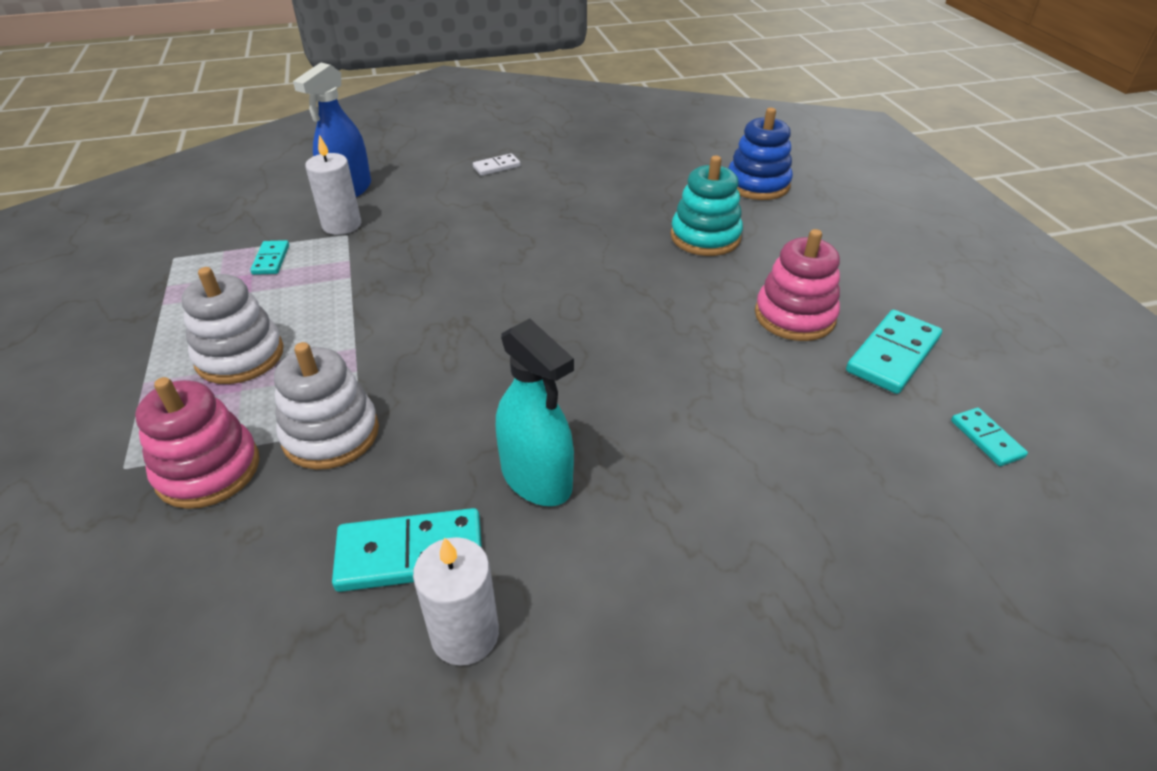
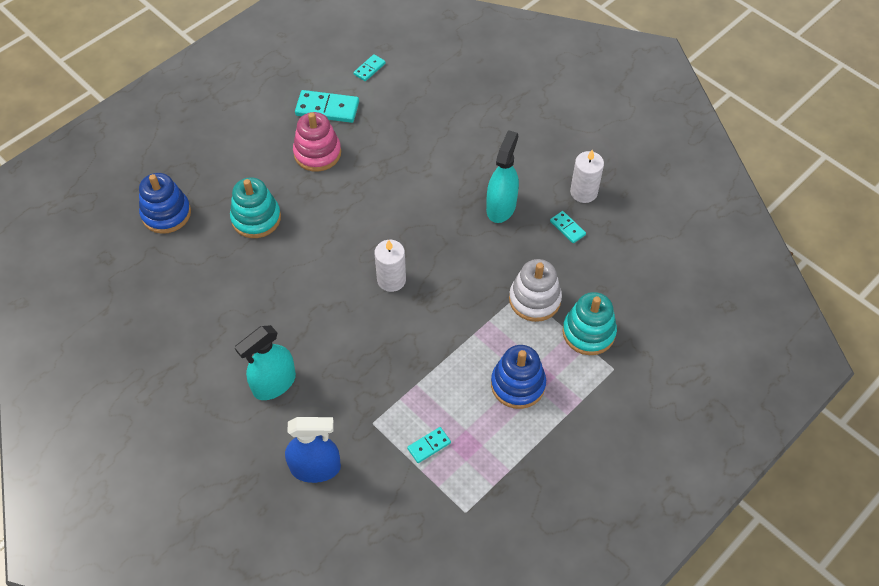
camera: 120 degrees left, 15 degrees up
pink stacking toy [135,377,259,509] -> turquoise stacking toy [562,292,617,355]
white stacking toy [181,267,283,384] -> blue stacking toy [491,345,546,409]
white candle [305,135,361,235] -> white candle moved to [375,240,406,292]
turquoise domino [332,508,482,592] -> turquoise domino [550,211,586,243], size x0.55
white domino [473,153,521,176] -> none
none -> turquoise spray bottle [235,325,296,400]

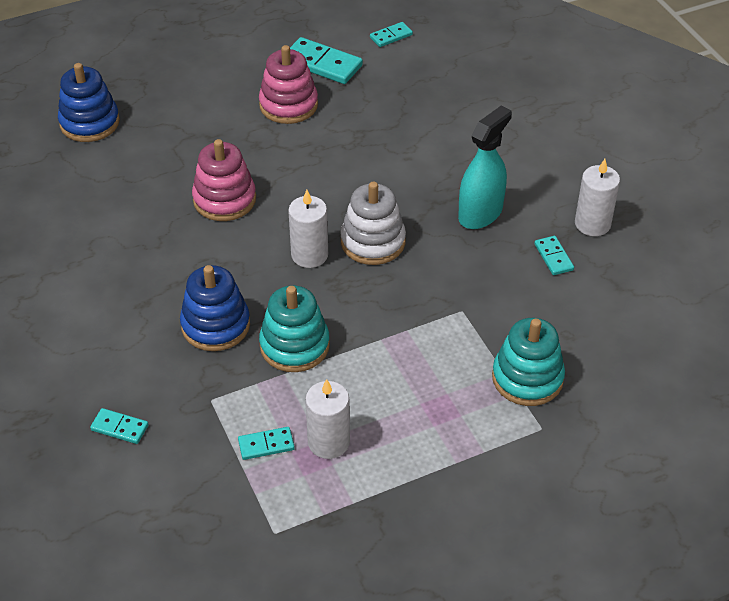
camera: 20 degrees right, 10 degrees down
turquoise stacking toy [230,177,281,238] -> turquoise stacking toy moved to [259,286,330,372]
turquoise spray bottle [235,325,296,400] -> none
blue spray bottle [285,417,341,483] -> turquoise domino [90,408,149,444]
blue stacking toy [491,345,546,409] -> blue stacking toy moved to [180,265,250,351]
white stacking toy [509,259,562,322] -> white stacking toy moved to [340,181,406,265]
none -> pink stacking toy [192,139,256,221]
none -> white candle [305,379,350,459]

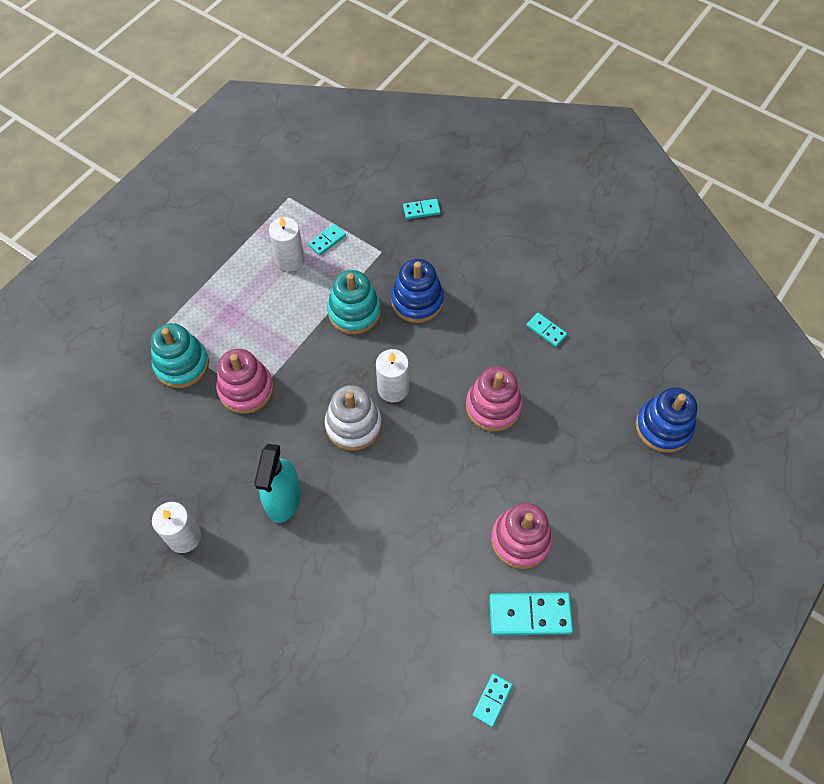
camera: 150 degrees right, 15 degrees up
turquoise domino [534,236,574,275] -> turquoise domino moved to [526,313,567,347]
none -> pink stacking toy [216,349,274,414]

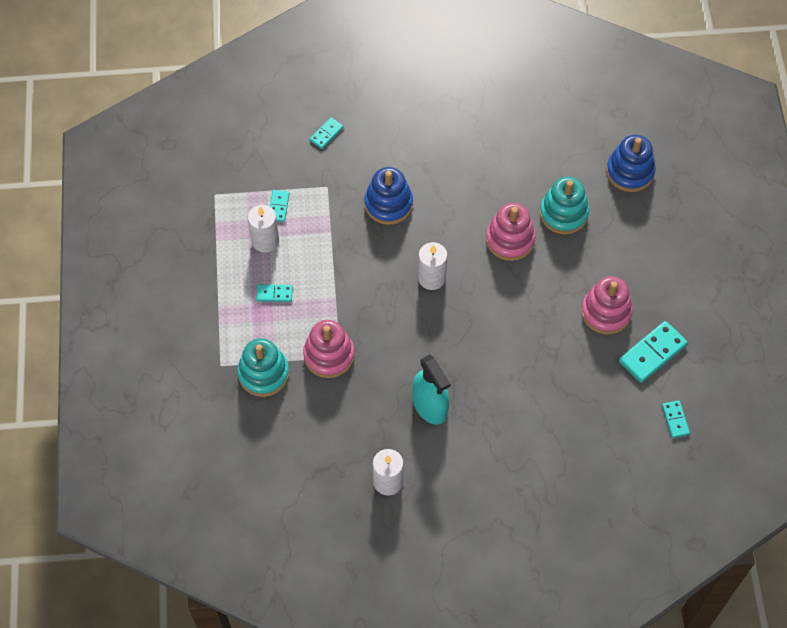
camera: 40 degrees left, 0 degrees up
white stacking toy [325,385,382,451] -> none
turquoise stacking toy [327,270,381,334] -> turquoise stacking toy moved to [540,177,589,234]
turquoise domino [526,313,567,347] -> turquoise domino moved to [256,284,293,302]

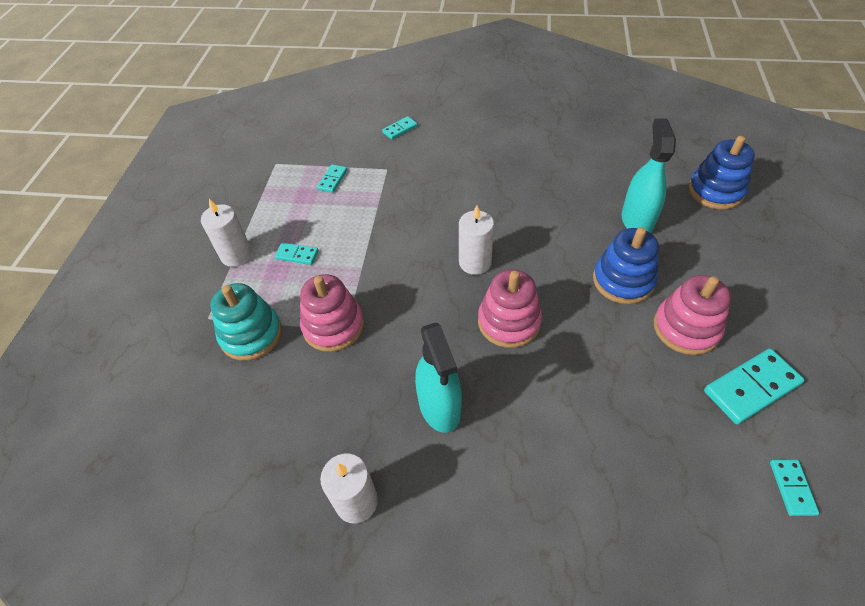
camera: 15 degrees right, 10 degrees down
white candle [248,205,279,253] -> white candle moved to [201,199,252,267]
blue stacking toy [364,167,413,225] -> blue stacking toy moved to [593,227,659,304]
pink stacking toy [486,203,536,261] -> pink stacking toy moved to [478,270,542,348]
turquoise stacking toy [540,177,589,234] -> turquoise spray bottle [621,118,676,233]

